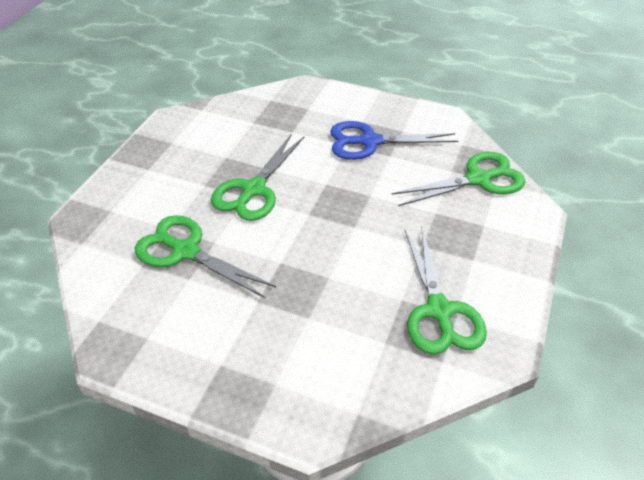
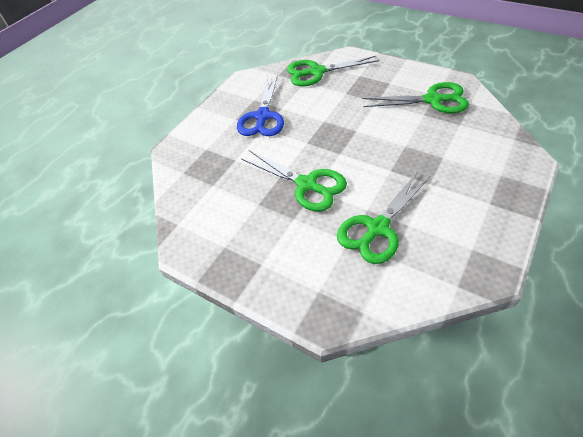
camera: 75 degrees left, 5 degrees up
green scissors [391,152,526,206] -> green scissors turned 90 degrees counterclockwise [287,56,379,86]

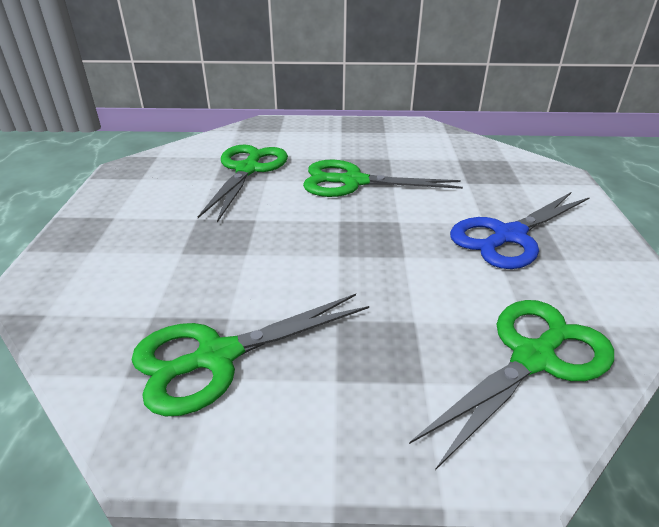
camera: 145 degrees right, 15 degrees down
blue scissors [237,74,284,136] -> blue scissors turned 105 degrees counterclockwise [450,192,590,269]

